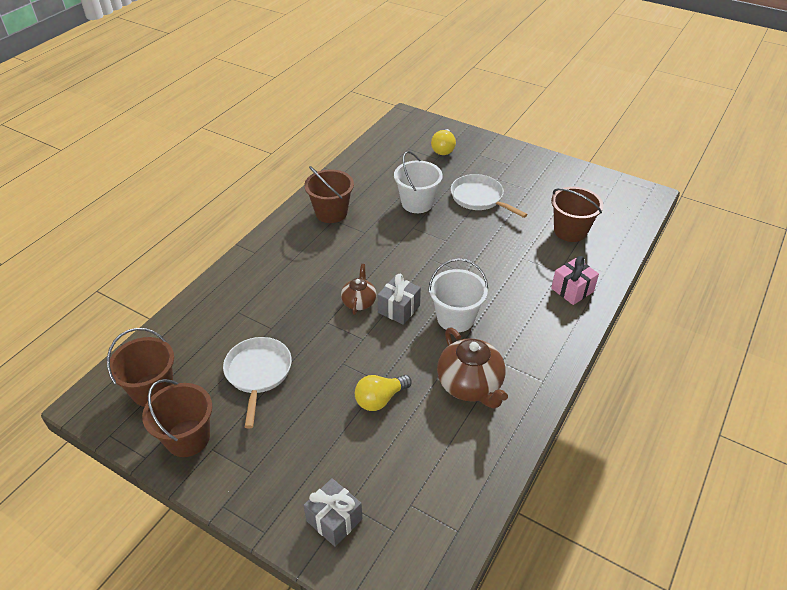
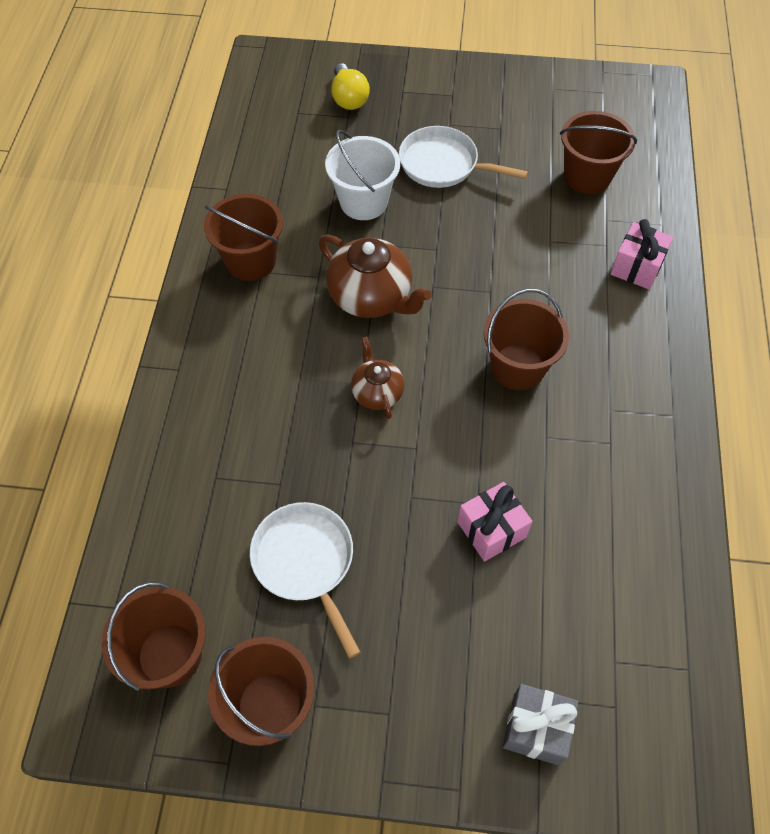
camera: 25 degrees left, 15 degrees up
yellow light bulb [355,375,412,411] -> pink gift [458,482,533,562]
grey gift [378,274,421,325] -> none
white bucket [428,258,488,332] -> brown bucket [484,289,569,390]
brown teapot [437,327,508,409] -> brown teapot moved to [319,235,432,318]

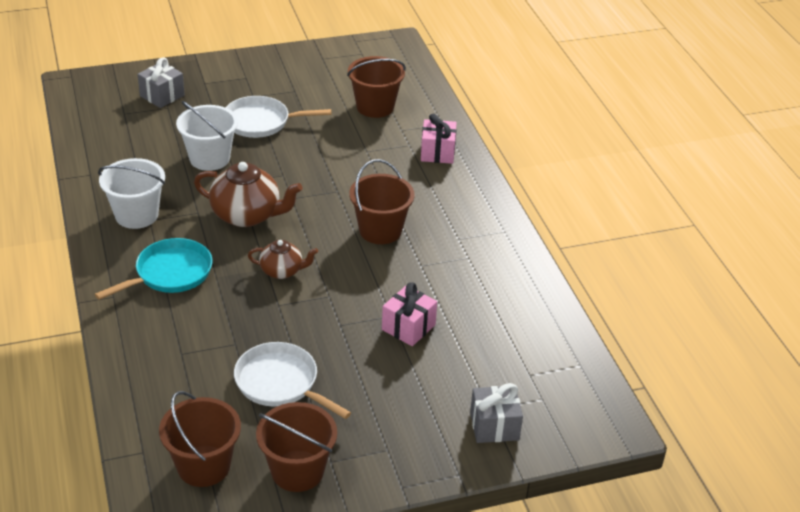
camera: 25 degrees left, 20 degrees down
brown bucket [204,194,283,281] -> white bucket [98,158,165,229]
yellow light bulb [332,63,370,110] -> grey gift [137,57,185,108]
brown teapot [351,337,404,419] -> brown teapot turned 135 degrees clockwise [248,240,318,279]
none -> turquoise pan [95,238,212,300]

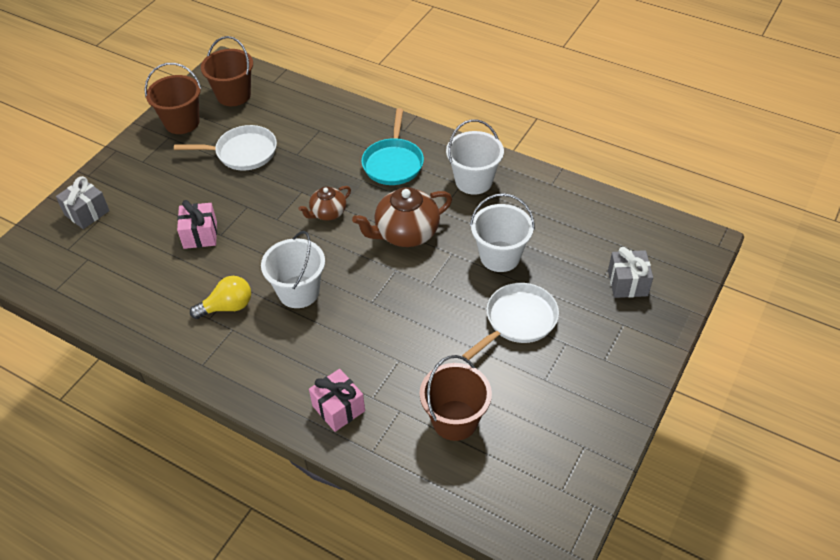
camera: 140 degrees right, 10 degrees up
brown bucket [349,159,415,244] -> white bucket [261,231,325,308]
none -> yellow light bulb [190,276,251,319]

